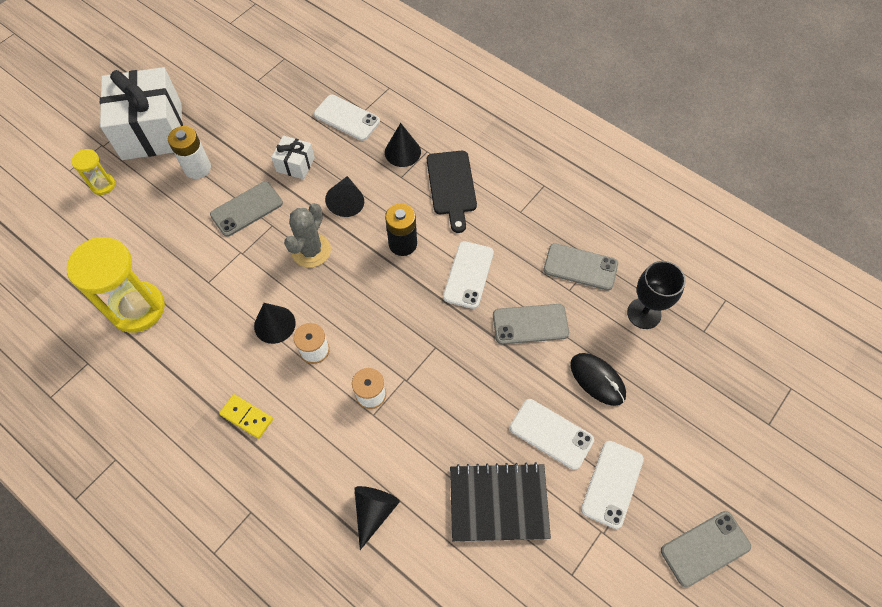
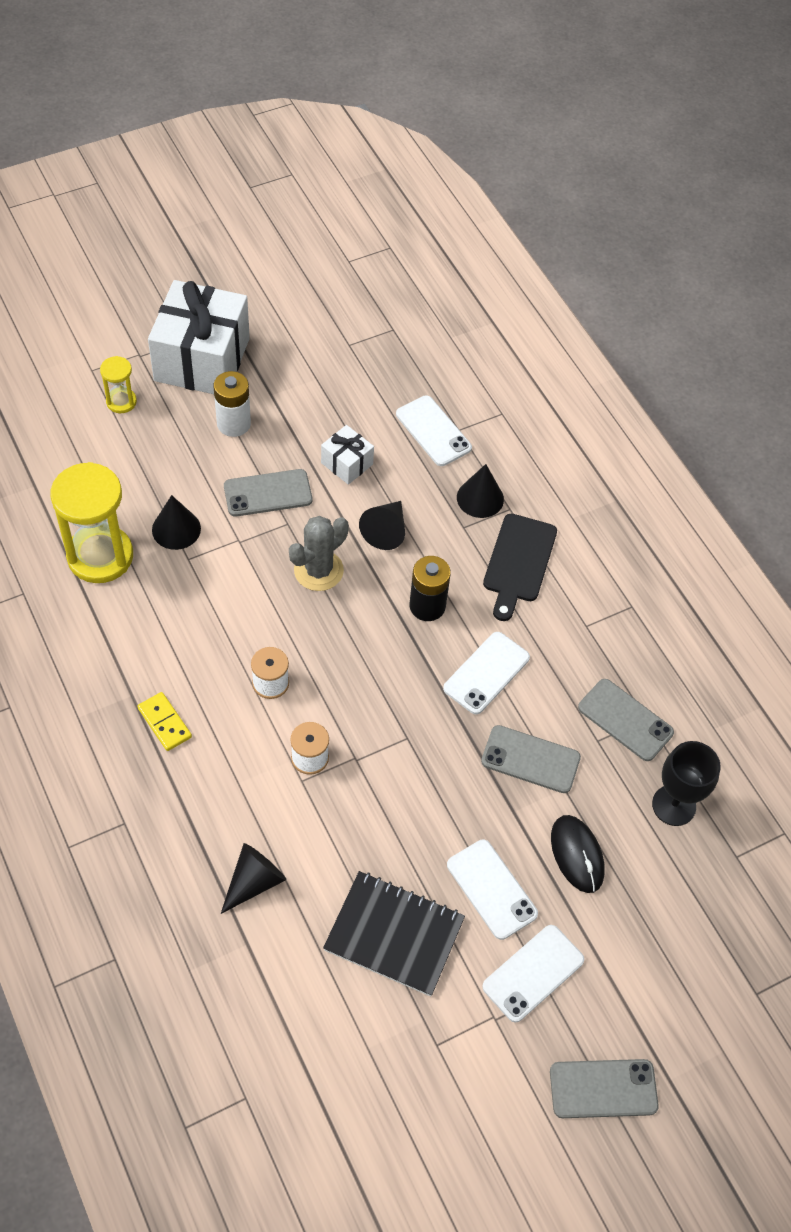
camera: 20 degrees right, 5 degrees down
black cone [254,303,296,344] -> black cone moved to [152,495,201,550]

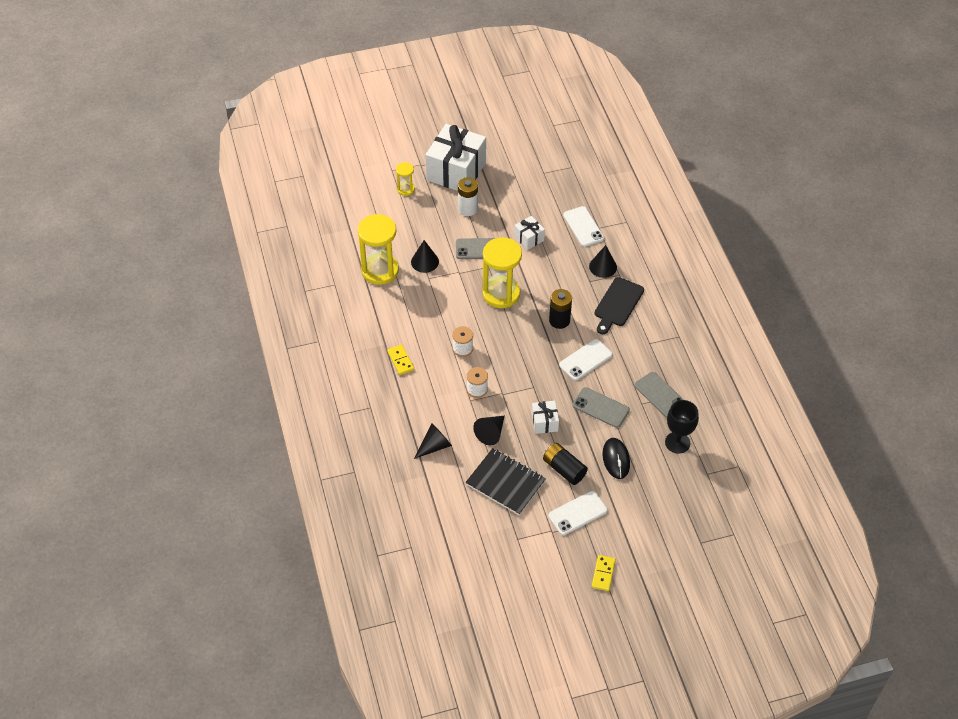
camera: 15 degrees right, 5 degrees down
grey cactus [289,516,349,591] -> yellow hourglass [482,237,522,308]
black cone [359,501,405,550] -> black cone moved to [473,416,505,446]
white phone [447,839,538,940] -> black battery [543,443,588,485]
grey phone [550,1059,659,1118] -> yellow domino [592,555,616,591]
none -> white gift [532,401,559,434]

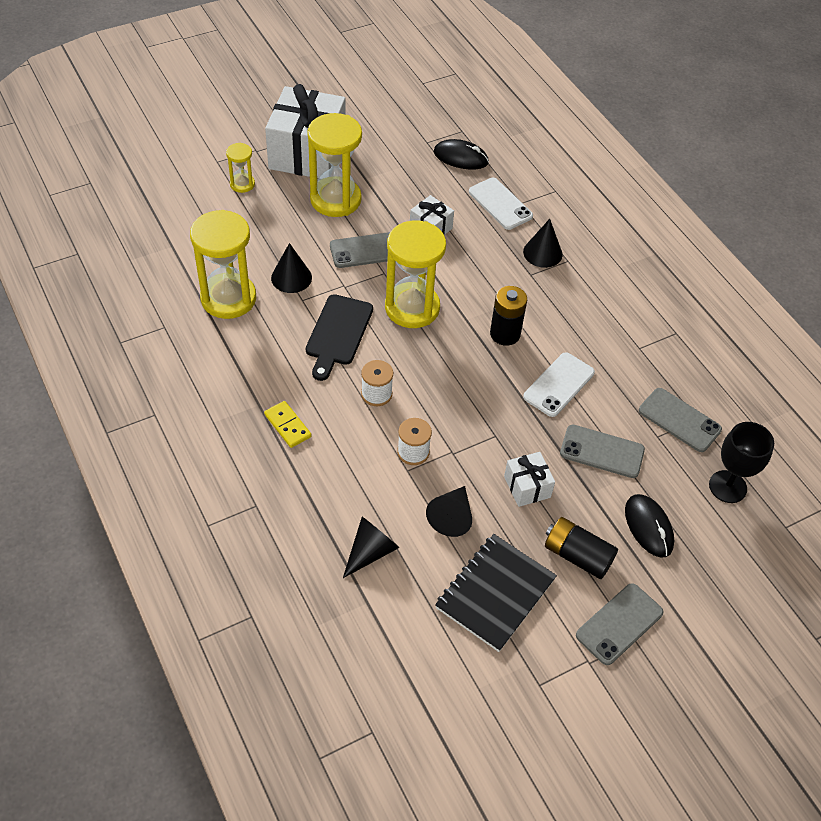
camera: 15 degrees left, 0 degrees up
white battery [458,177,478,216] -> yellow hourglass [307,113,362,217]
black notebook [466,448,546,515] -> black notebook turned 75 degrees counterclockwise [435,534,557,652]
white phone [548,491,608,535] -> grey phone [576,583,664,665]
yellow domino [592,555,616,591] -> none
black cutting board [595,277,644,334] -> black cutting board moved to [306,294,373,381]
none -> black mouse [434,139,489,170]

